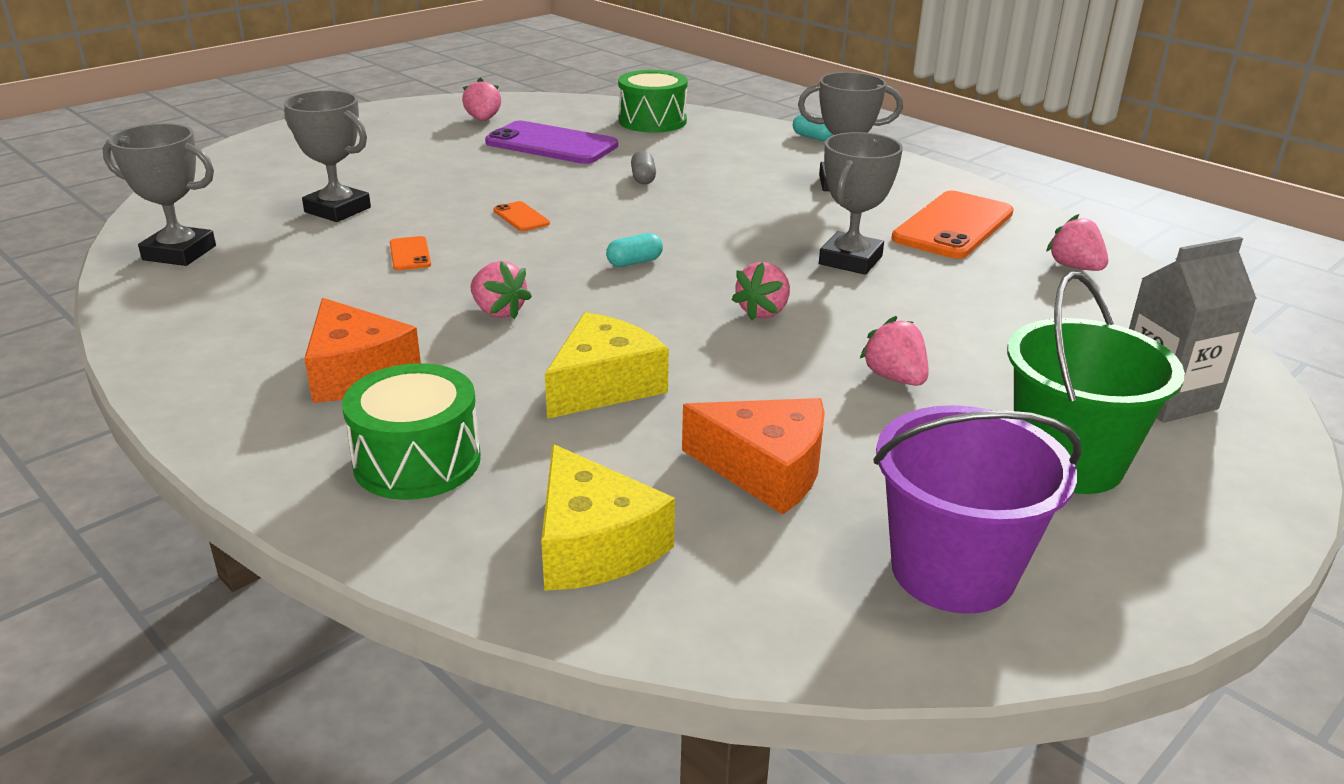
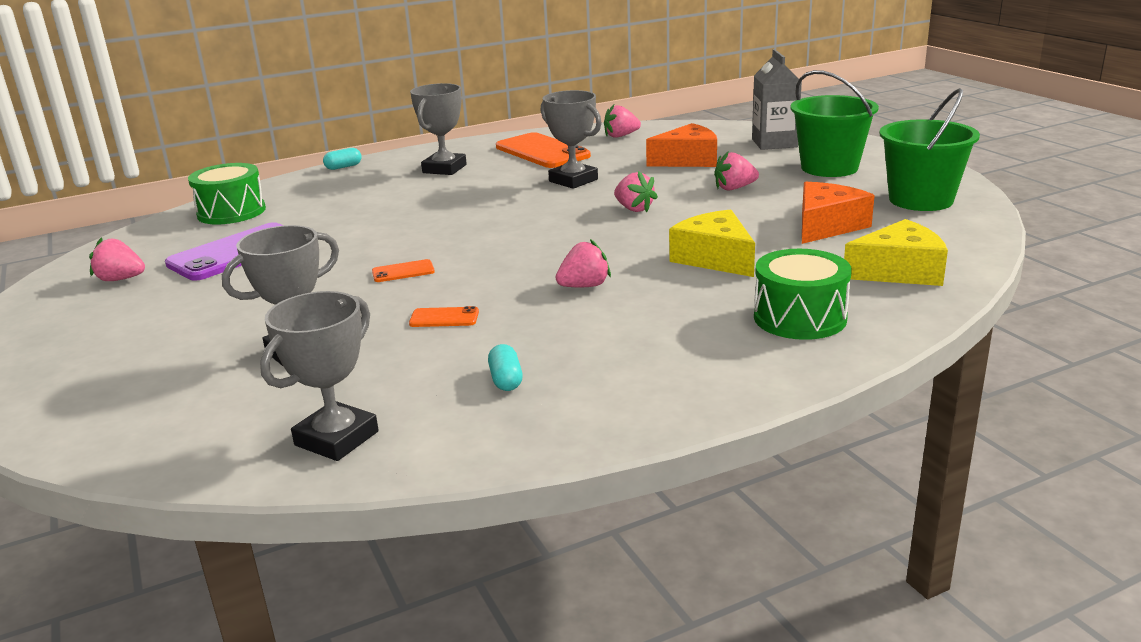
camera: 70 degrees left, 5 degrees down
orange cheese [304,298,421,403] -> orange cheese moved to [646,123,717,167]
turquoise capsule [606,233,663,267] -> turquoise capsule moved to [488,344,523,391]
grey capsule [631,151,656,184] -> none
purple bucket [873,405,1082,614] -> green bucket [879,88,980,211]

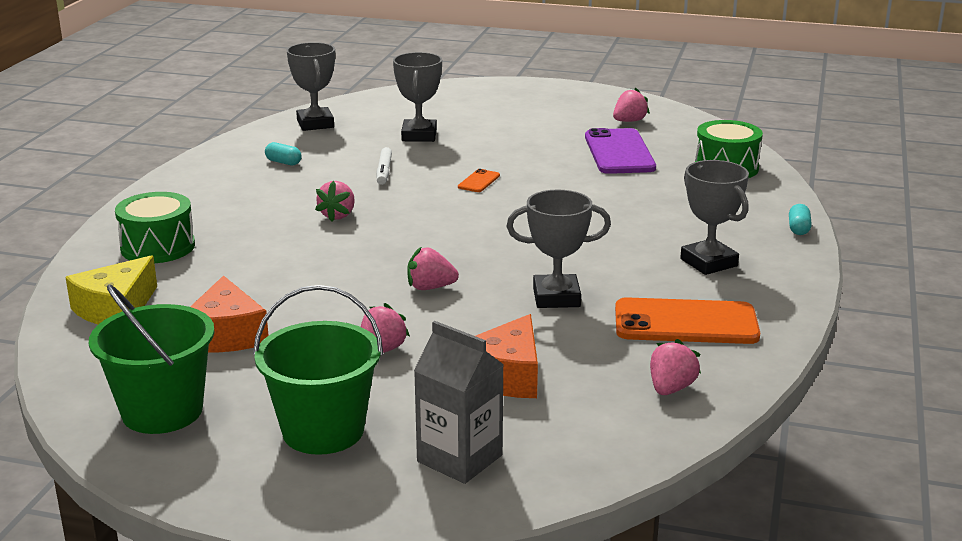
camera: 130 degrees right, 0 degrees up
orange phone [409,306,479,327] -> white marker [377,147,392,185]
yellow cheese [669,210,755,277] -> none

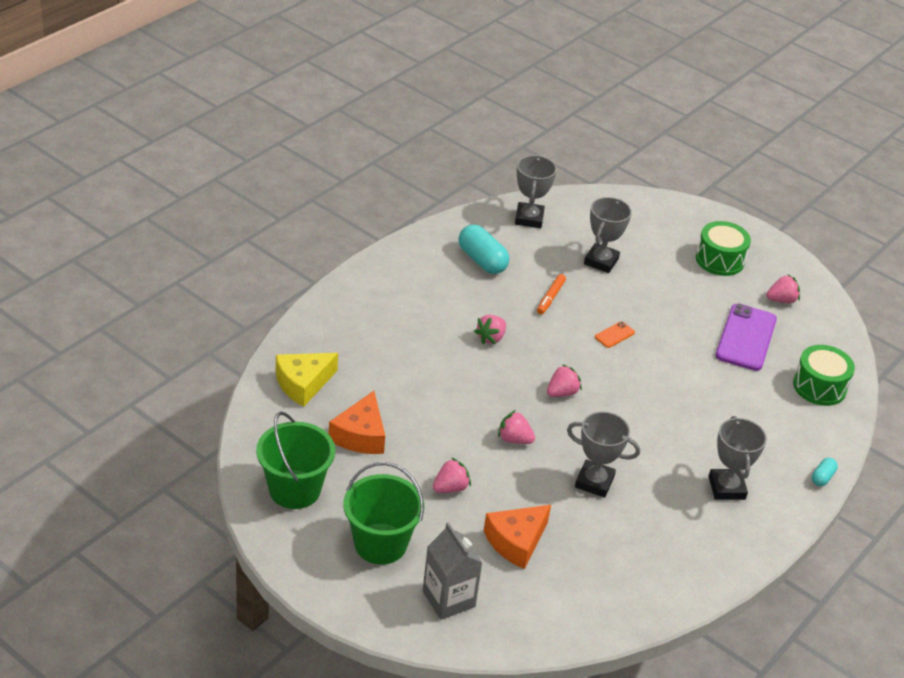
camera: 20 degrees right, 15 degrees up
green drum [115,192,195,263] -> green drum moved to [696,221,751,276]
turquoise capsule [265,142,302,165] -> turquoise capsule [458,224,509,274], size x1.98
white marker [377,147,392,185] -> orange marker [537,274,566,314]
orange phone [615,297,760,344] -> none
pink strawberry [650,339,701,395] -> pink strawberry moved to [547,364,582,397]

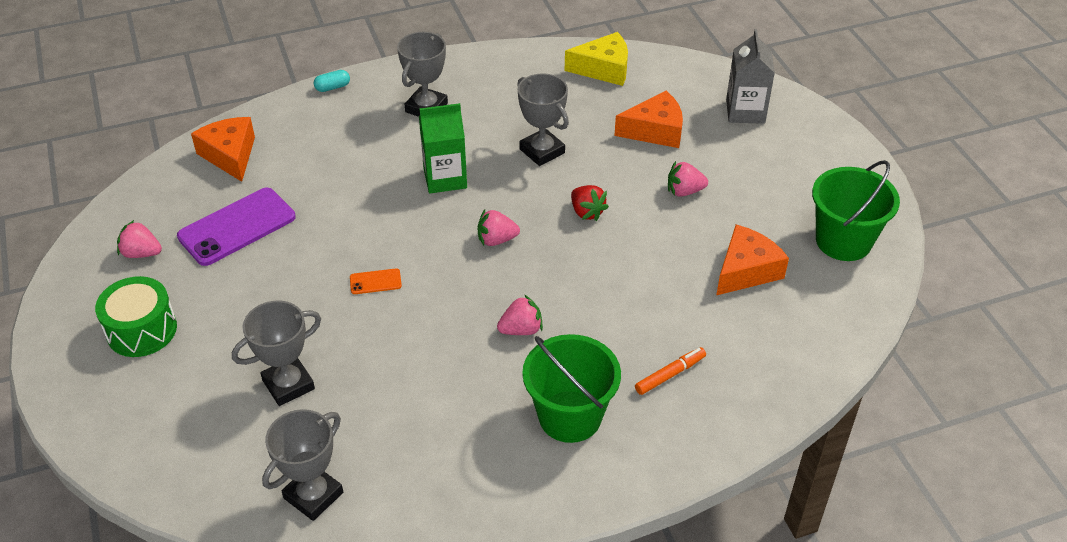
camera: 145 degrees left, 5 degrees up
yellow cheese [276,353,338,407] -> yellow cheese moved to [565,32,628,86]
green bucket [343,462,424,564] -> green bucket moved to [522,334,621,443]
turquoise capsule [458,224,509,274] -> none
pink strawberry [498,410,535,444] -> red strawberry [571,185,609,221]
orange marker [537,274,566,314] -> orange marker moved to [635,347,706,395]
green drum [793,345,855,406] -> orange cheese [191,117,255,182]
none -> green carton [419,103,467,194]

